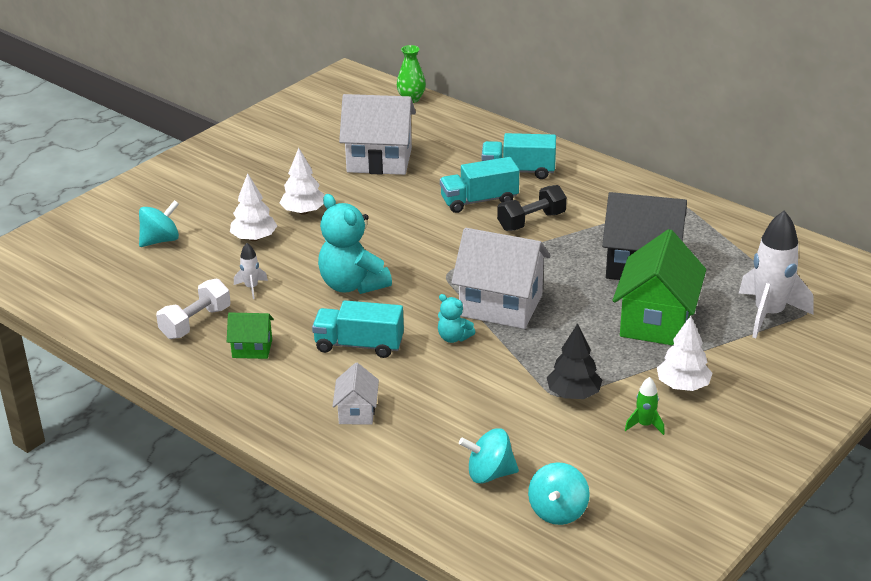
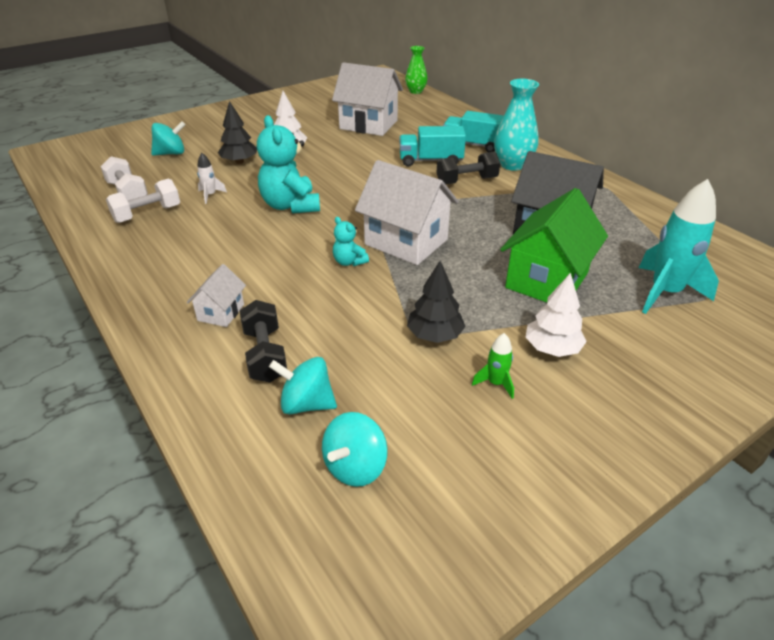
camera: 15 degrees right, 5 degrees up
green house [227,313,274,359] -> none
white tree [230,173,277,241] -> black tree [218,101,257,164]
turquoise truck [312,300,404,358] -> none
white rocket [739,211,814,338] -> turquoise rocket [639,179,719,314]
none -> white dumbbell [100,156,148,201]
none -> black dumbbell [240,300,287,383]
none -> turquoise vase [494,79,539,171]

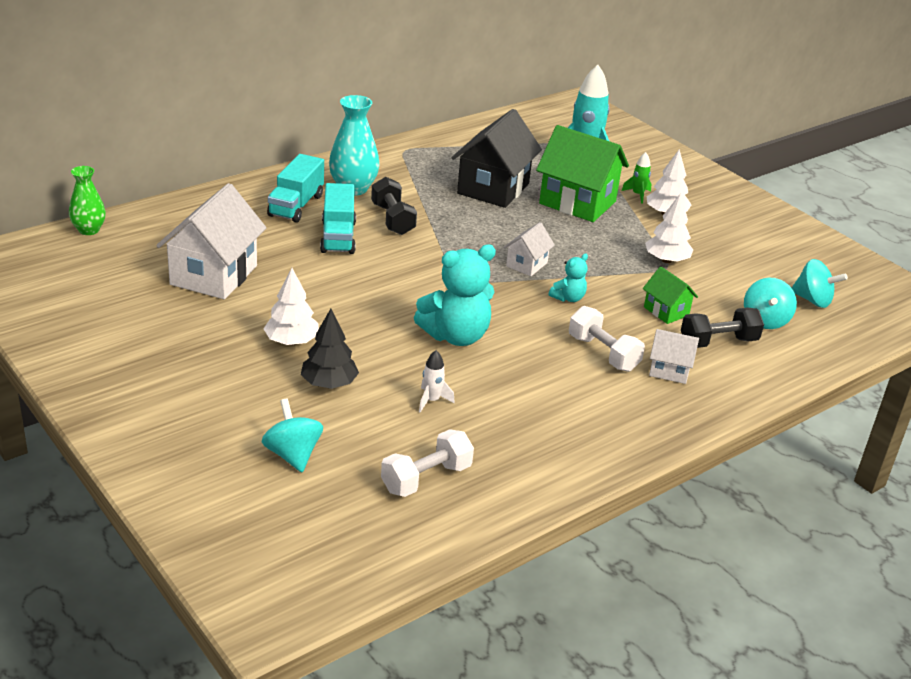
camera: 95 degrees left, 5 degrees down
white dumbbell [106,179,180,223] -> white dumbbell moved to [569,306,645,372]
white house [355,160,459,265] -> white house [503,222,555,276], size x0.50
black tree [407,261,466,343] -> white tree [645,193,693,263]
green rocket [472,333,514,399] -> green rocket moved to [622,152,651,204]
none -> green house [643,267,698,324]

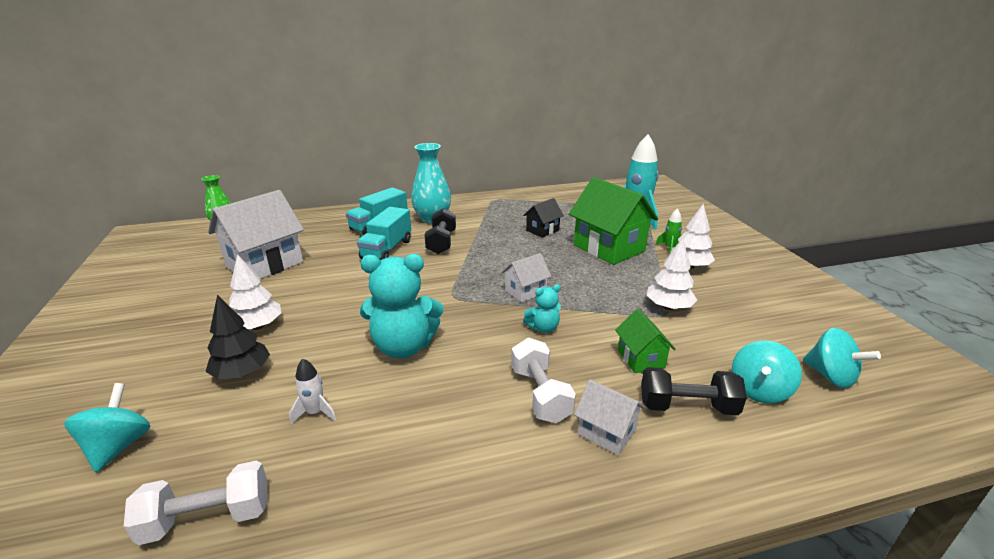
camera: 25 degrees right, 5 degrees down
black house [451,109,542,208] -> black house [523,198,564,238], size x0.50

